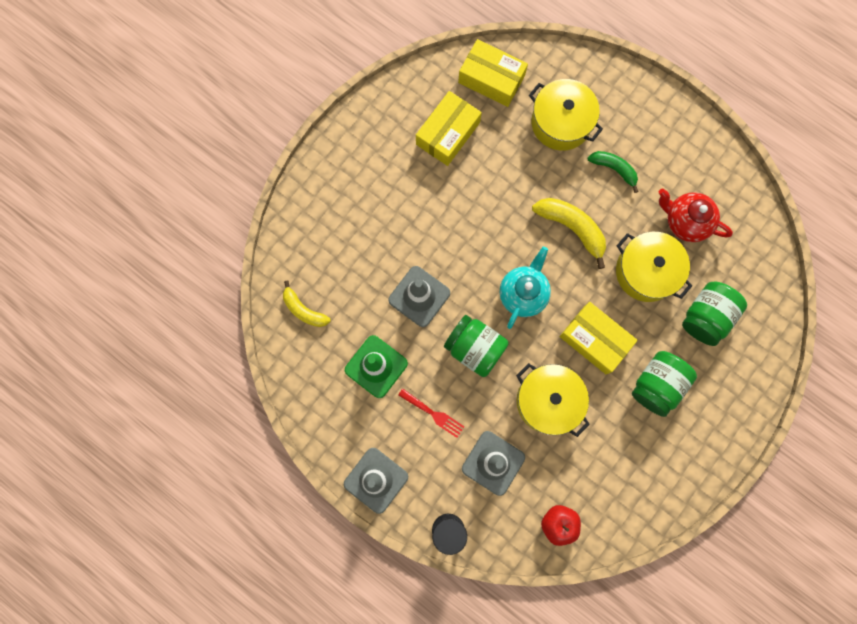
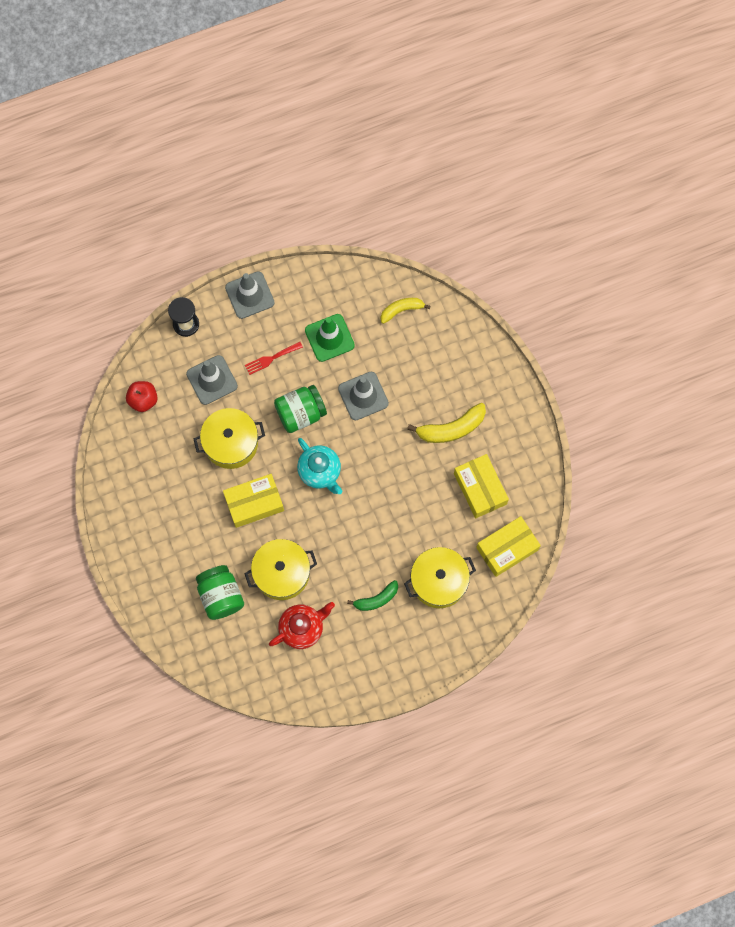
camera: 120 degrees right, 5 degrees down
yellow banana [532,198,606,269] -> yellow banana moved to [407,403,486,443]
green jar [632,351,697,417] -> none

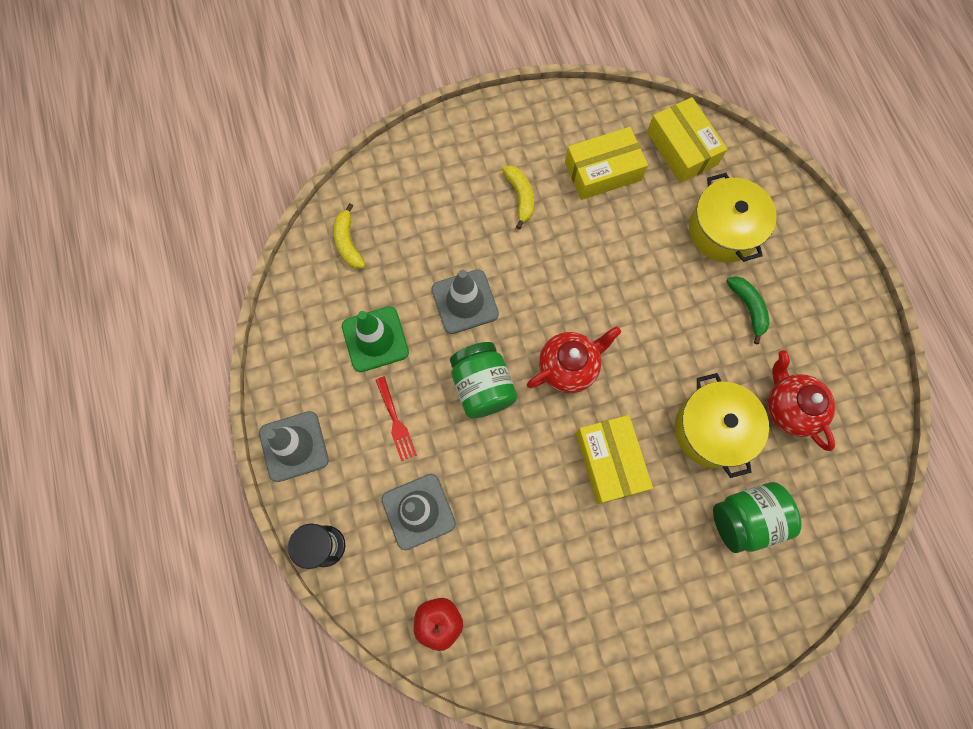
camera: 85 degrees left, 0 degrees up
yellow pot [194,408,265,469] -> none
turquoise teapot [297,438,342,494] -> red teapot [527,326,621,393]
yellow banana [407,403,486,443] -> yellow banana [502,165,534,229], size x0.65

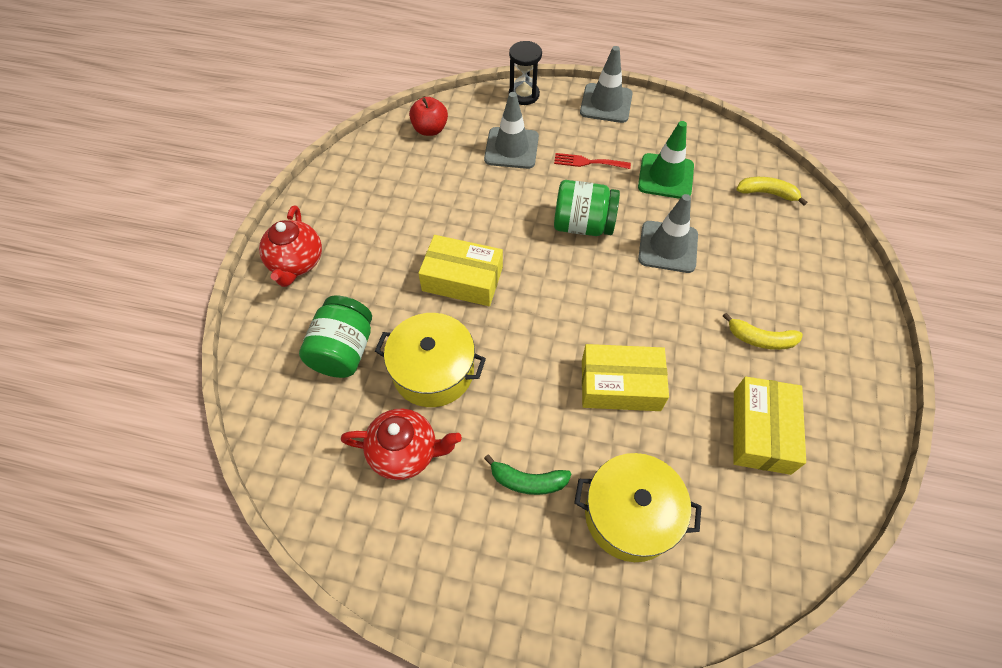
camera: 120 degrees right, 15 degrees down
red teapot [527,326,621,393] -> red teapot moved to [259,206,322,287]
yellow box [647,97,727,183] -> yellow box moved to [582,344,669,411]

